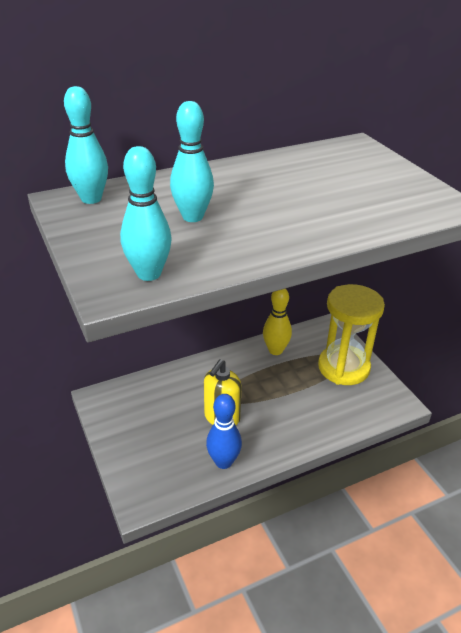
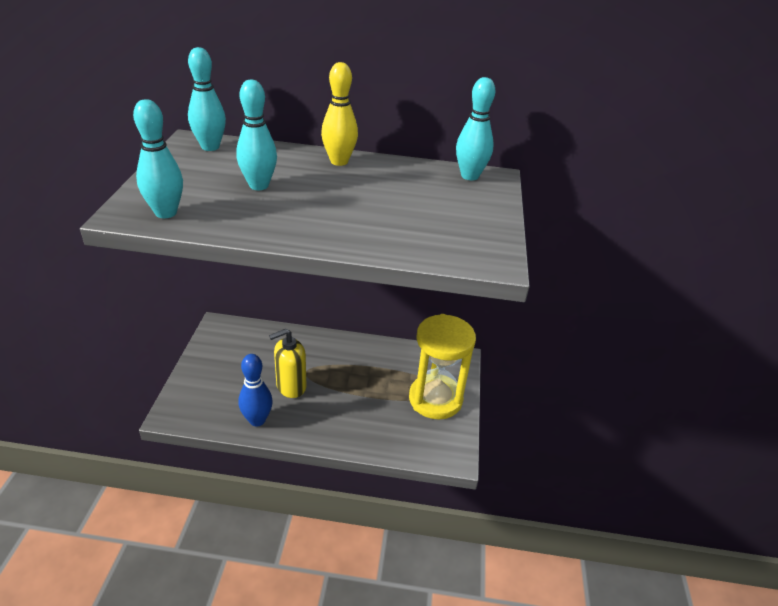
camera: 30 degrees right, 0 degrees up
yellow bowling pin [263,288,292,355] -> yellow bowling pin moved to [321,62,358,166]
none -> turquoise bowling pin [456,77,495,180]

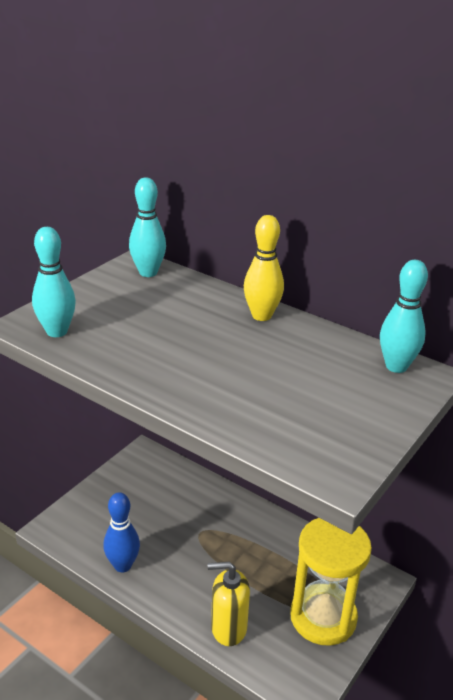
camera: 30 degrees right, 5 degrees down
turquoise bowling pin [236,80,277,190] -> none
yellow soap dispenser [269,329,307,398] -> yellow soap dispenser moved to [208,562,250,646]

